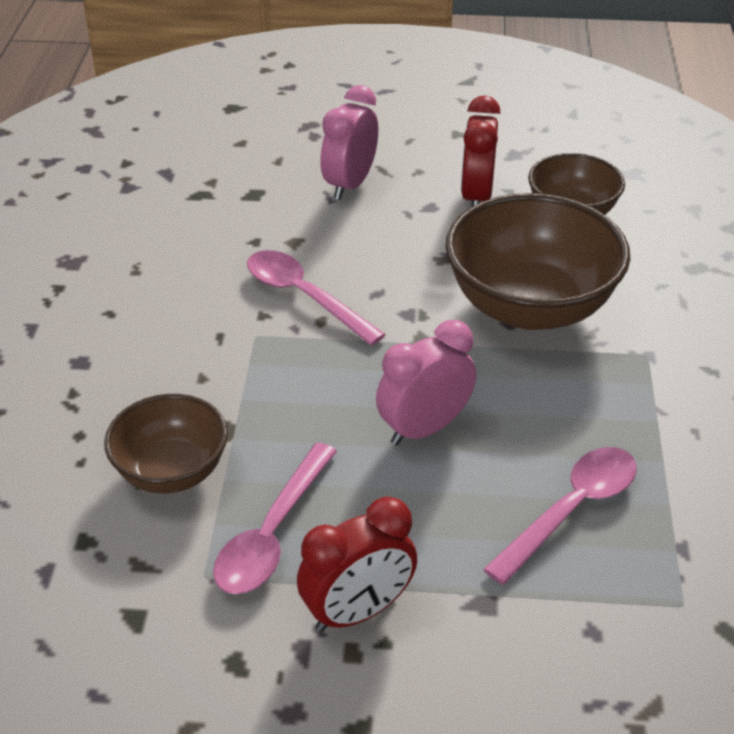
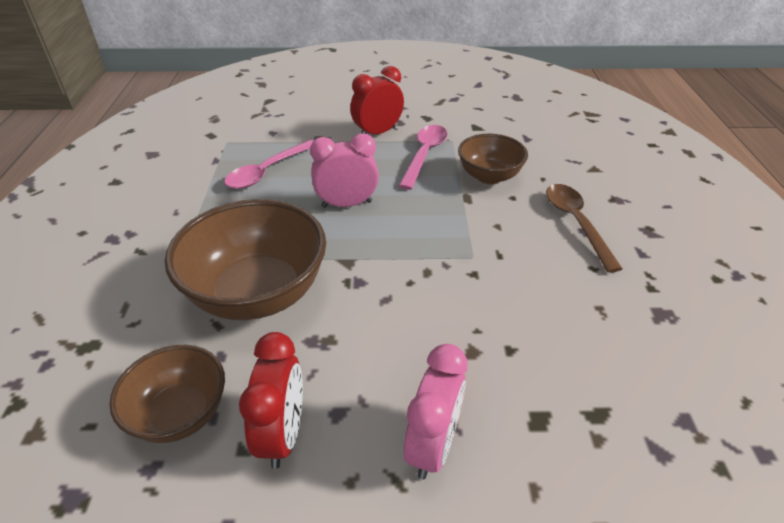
camera: 175 degrees right, 0 degrees up
pink spoon [247,250,386,346] -> none
pink clock [376,320,476,446] -> pink clock turned 150 degrees counterclockwise [310,133,379,208]
none -> brown spoon [546,184,623,273]

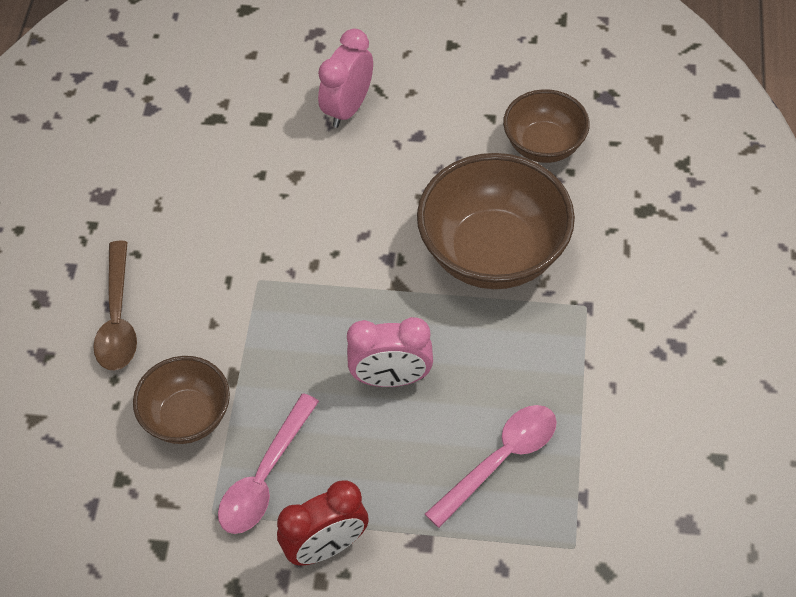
camera: 170 degrees left, 15 degrees up
red clock [239,332,303,469] -> none

